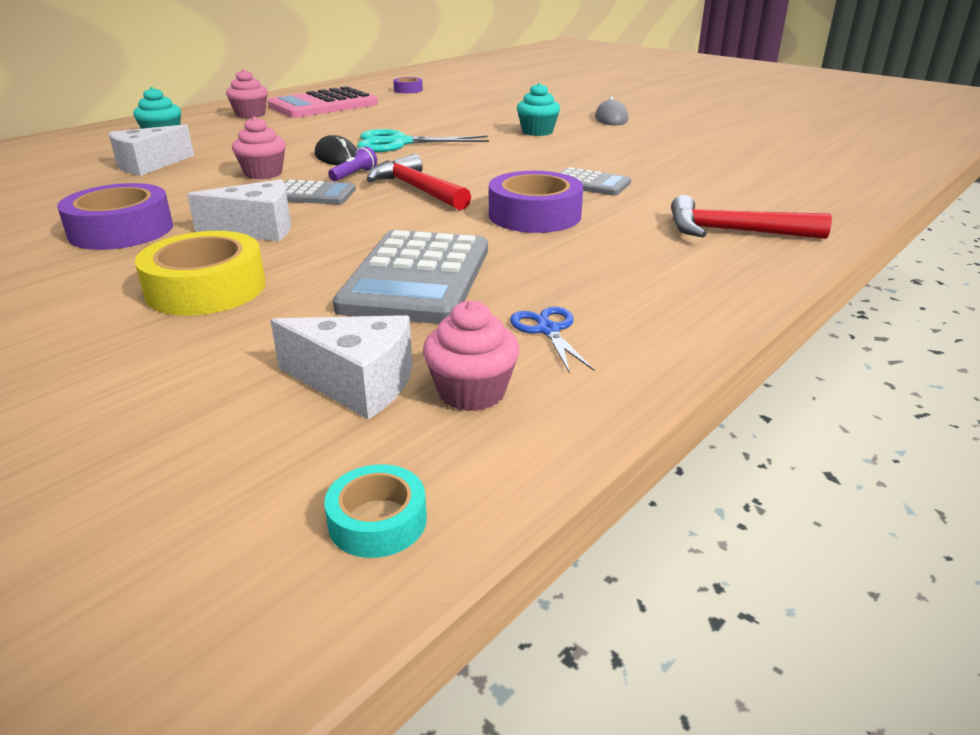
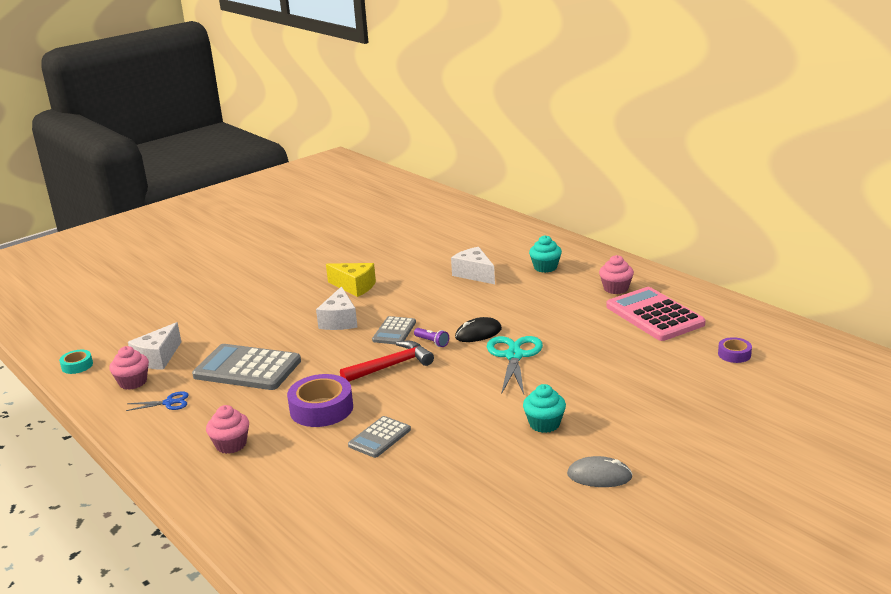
camera: 100 degrees right, 5 degrees down
purple tape [57,183,173,250] -> yellow cheese [326,263,376,297]
yellow tape [135,231,266,316] -> none
pink cupcake [232,116,286,179] -> pink cupcake moved to [206,405,249,454]
red hammer [671,195,832,239] -> none

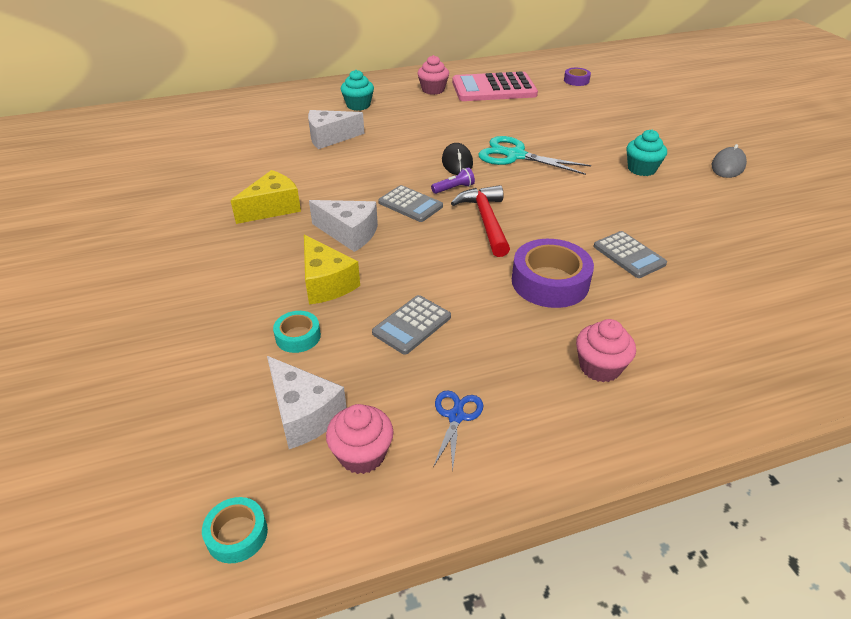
camera: 70 degrees left, 15 degrees up
grey calculator [192,344,301,390] -> grey calculator [372,295,451,355], size x0.54
none -> turquoise tape [273,311,321,353]
none -> yellow cheese [304,234,360,304]

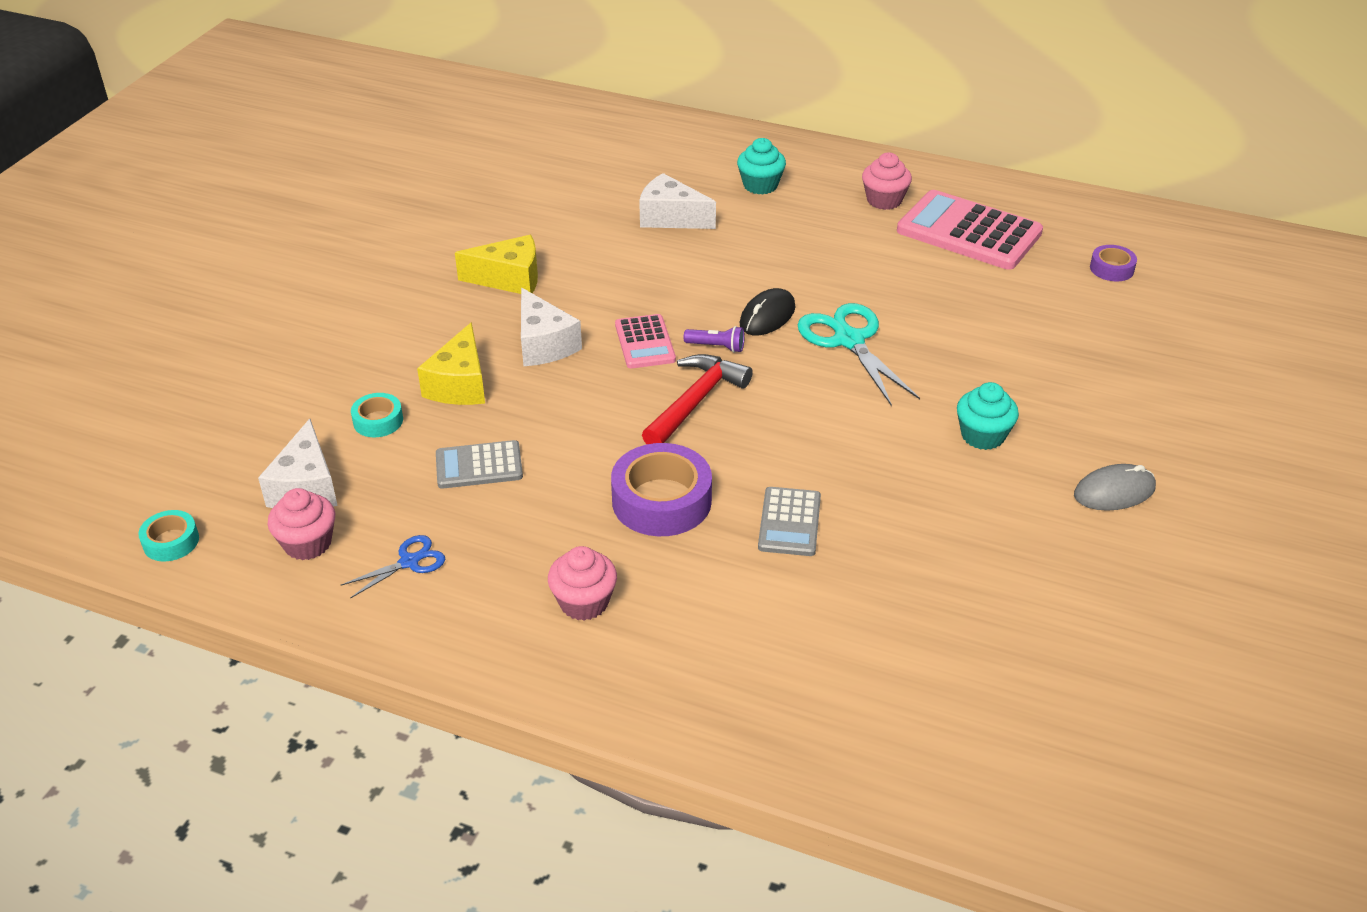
camera: 40 degrees right, 0 degrees up
grey calculator [378,185,443,222] -> pink calculator [615,314,676,368]

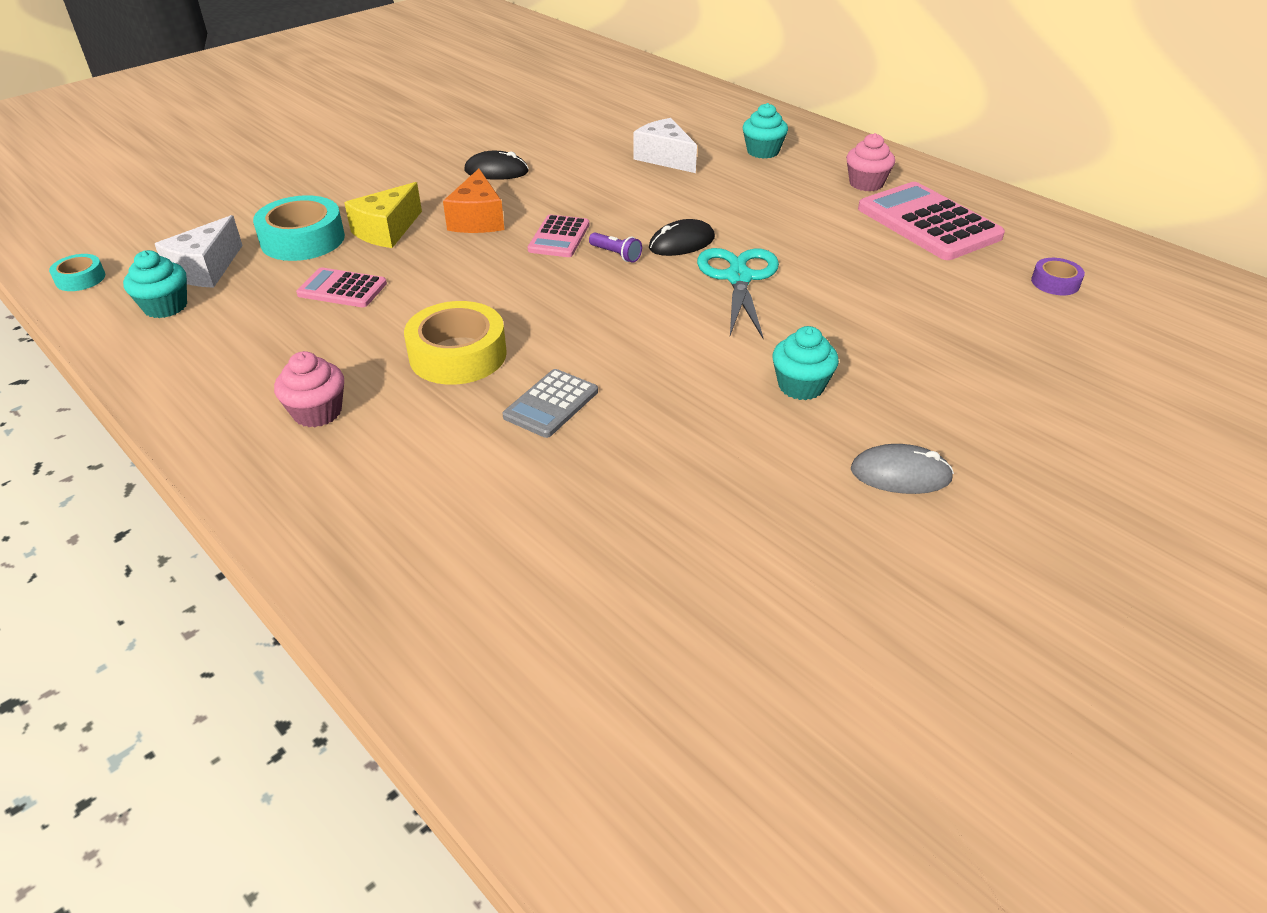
camera: 25 degrees right, 0 degrees up
pink cupcake [267,488,335,560] -> turquoise cupcake [123,250,187,318]
blue scissors [341,535,445,599] -> none
turquoise tape [351,393,403,437] -> turquoise tape [253,195,345,261], size x1.90
grey calculator [436,440,523,489] -> pink calculator [296,267,387,307]
yellow cheese [455,235,538,294] -> black mouse [464,151,529,180]
white cheese [521,288,582,366] -> orange cheese [443,169,504,233]
purple tape [611,443,712,536] -> yellow tape [404,301,507,385]
red hammer [642,354,753,444] -> none

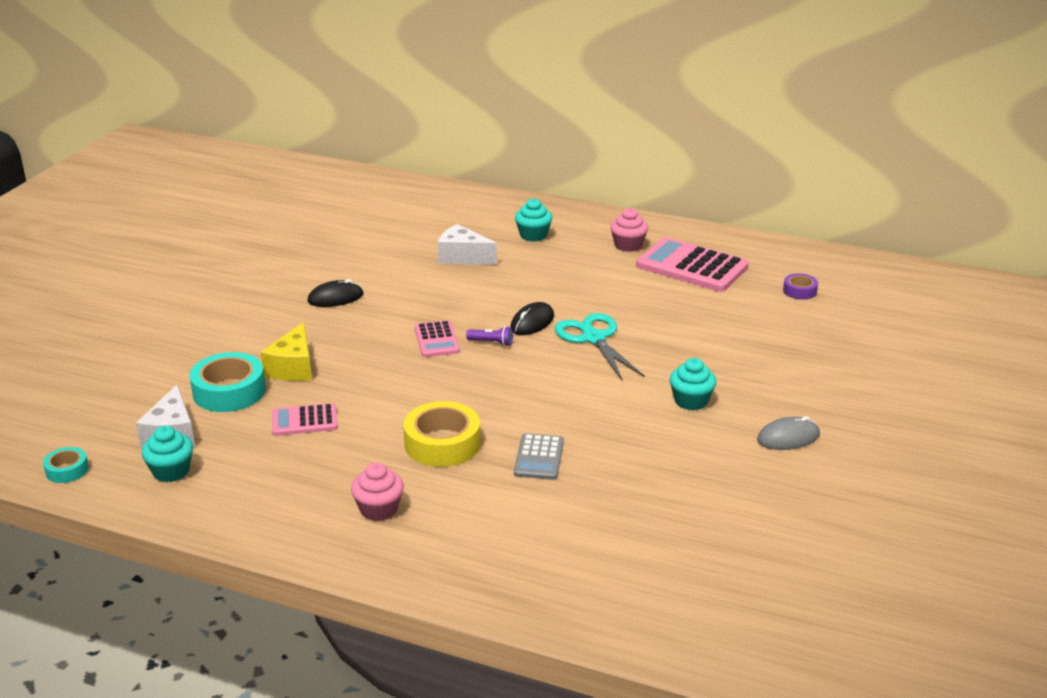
camera: 25 degrees left, 10 degrees down
orange cheese [443,169,504,233] -> none

